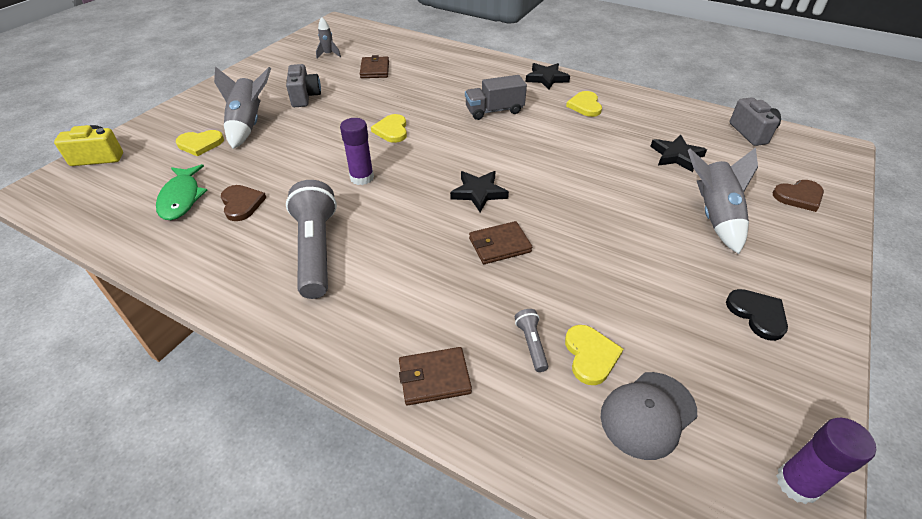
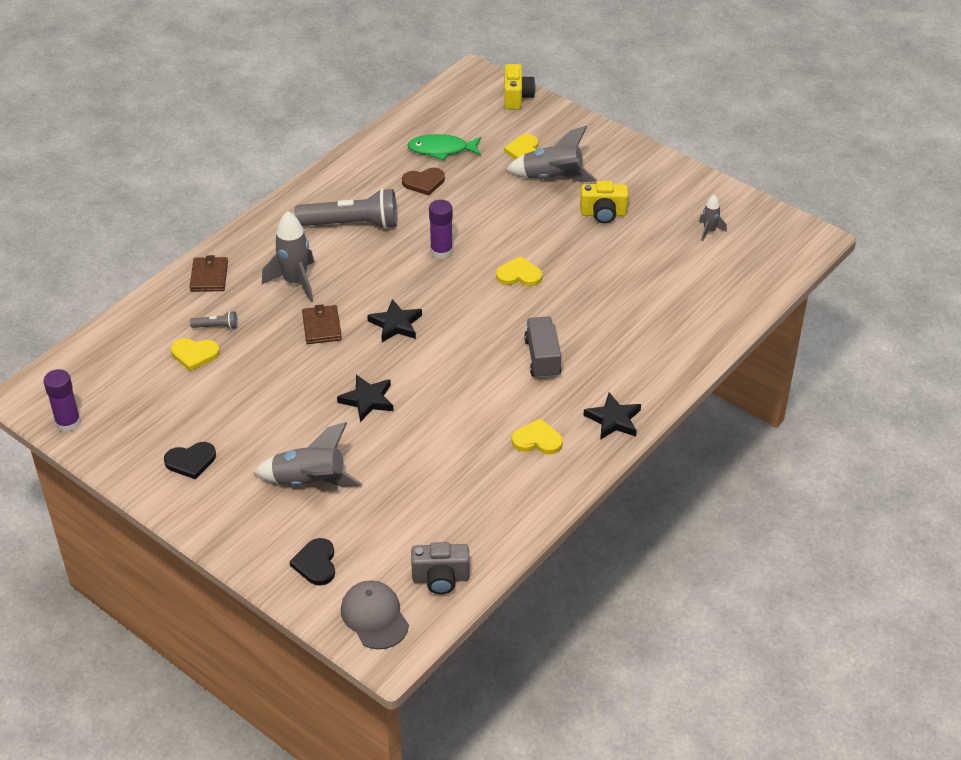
camera: 100 degrees right, 0 degrees up
grey camera [286,64,321,107] -> yellow camera [580,181,628,224]
brown wallet [360,55,389,78] -> none
grey cap [601,372,697,460] -> grey cap moved to [341,581,409,649]
black star [650,135,707,172] -> black star moved to [337,375,394,422]
brown heart [773,180,824,212] -> black heart [290,538,335,586]
none -> grey rocket [262,211,314,302]

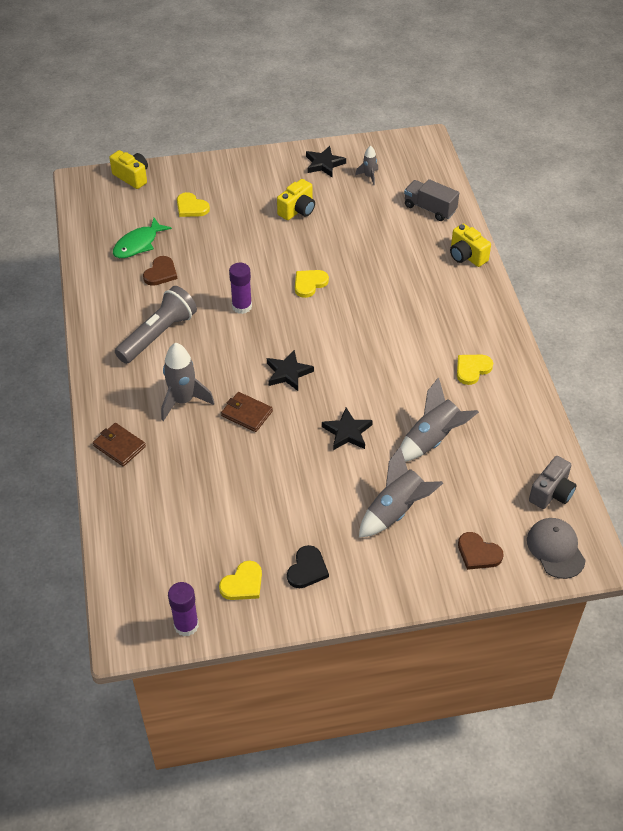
camera: 50 degrees left, 5 degrees up
yellow heart [171,338,220,371] -> yellow heart moved to [219,561,262,600]
grey flashlight [190,311,237,329] -> none
black heart [290,538,335,586] -> brown heart [458,532,504,570]
grey cap [341,581,409,649] -> grey cap turned 60 degrees clockwise [527,518,586,579]
grey rocket [506,126,597,182] -> grey rocket moved to [401,377,479,462]
grey truck [524,317,562,379] -> grey truck moved to [404,179,459,221]
black star [583,392,641,440] -> black star moved to [306,146,346,177]
none -> yellow camera [450,223,491,267]

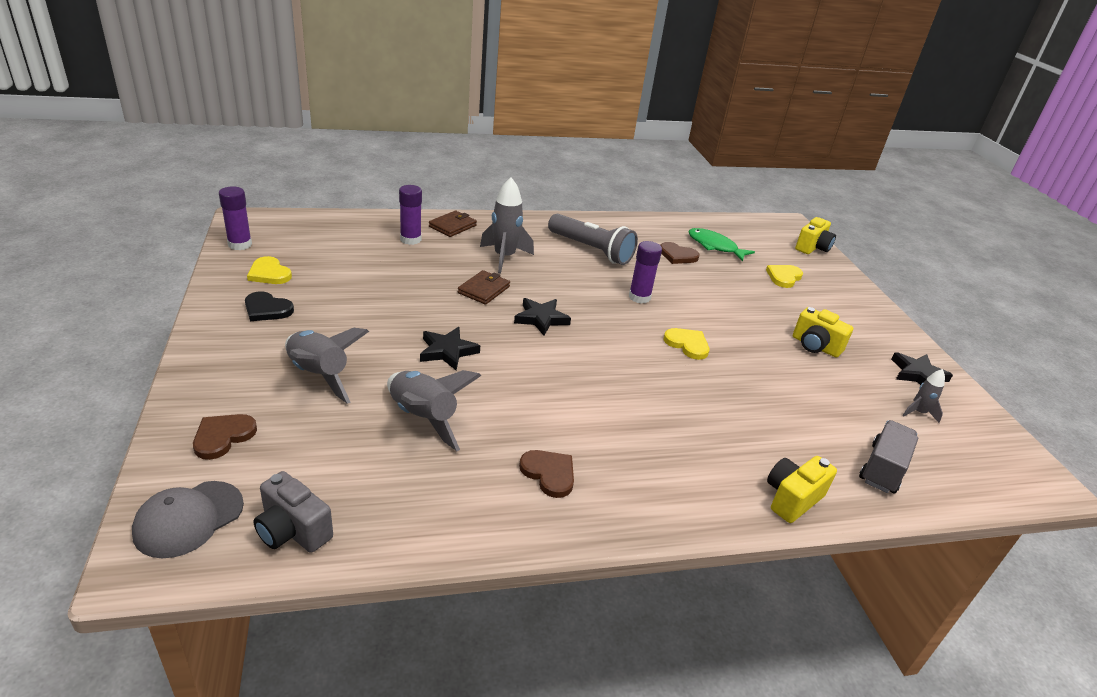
camera: 85 degrees right, 15 degrees down
yellow heart [457,355,493,385] -> brown heart [519,450,574,498]
grey cap [527,518,586,579] -> grey cap turned 150 degrees clockwise [132,481,244,558]
none -> purple glue stick [399,185,422,245]

